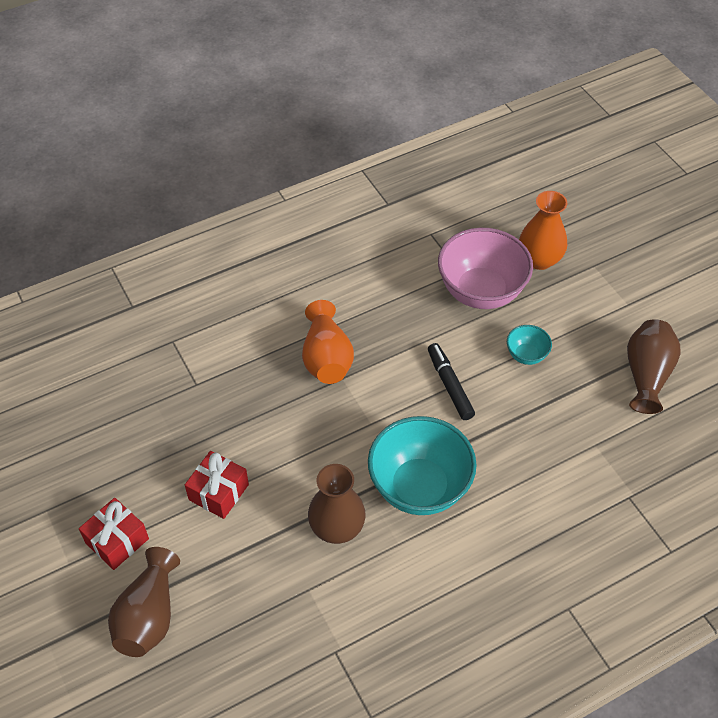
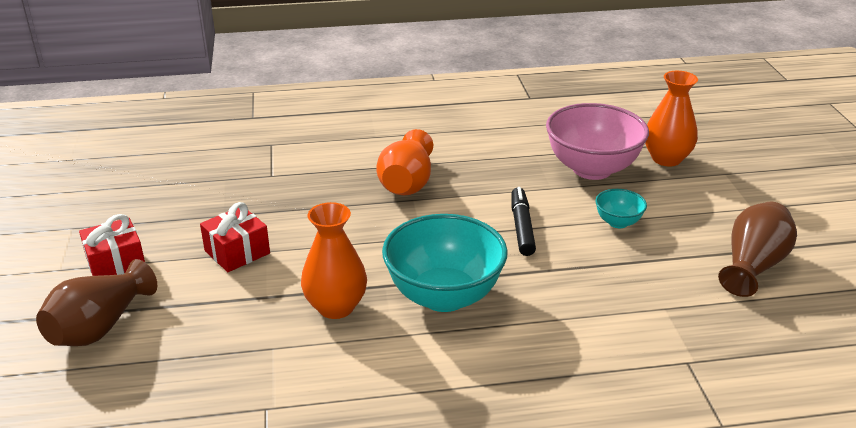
camera: 20 degrees right, 20 degrees down
brown vase [308,464,366,544] -> orange vase [301,202,367,319]

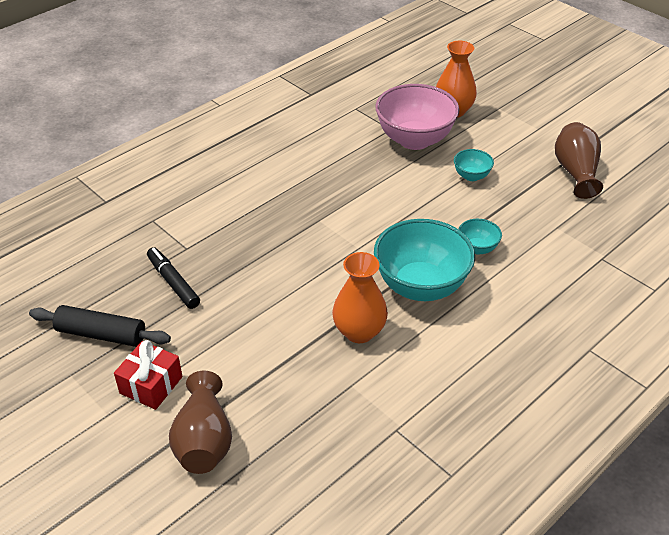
camera: 35 degrees left, 10 degrees up
red gift [200,202,270,272] -> none
orange vase [376,129,433,195] -> none
black marker [511,187,536,256] -> black marker moved to [147,247,200,309]
none -> black rolling pin [29,305,171,347]
none -> turquoise bowl [458,219,502,255]

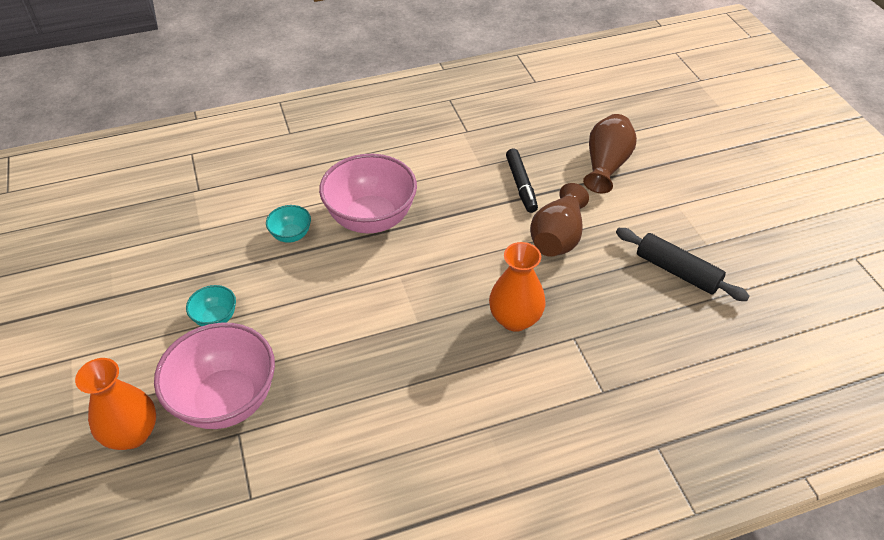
camera: 155 degrees left, 5 degrees up
red gift [114,340,183,410] -> none
black marker [147,247,200,309] -> black marker moved to [506,149,538,213]
orange vase [332,252,388,343] -> orange vase moved to [489,242,546,332]
turquoise bowl [374,219,475,301] -> pink bowl [319,154,417,233]
brown vase [555,122,603,199] -> brown vase moved to [530,183,589,257]

